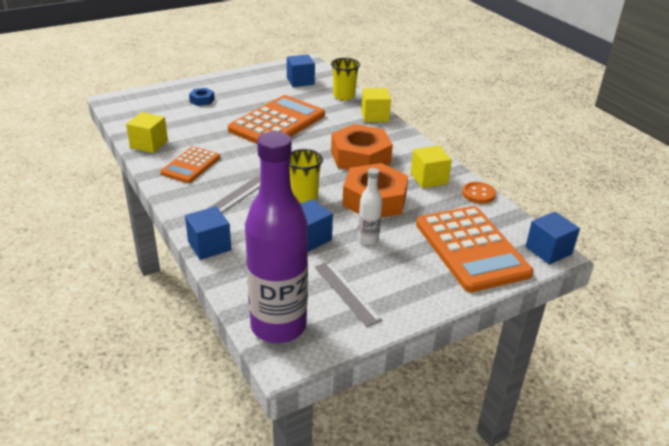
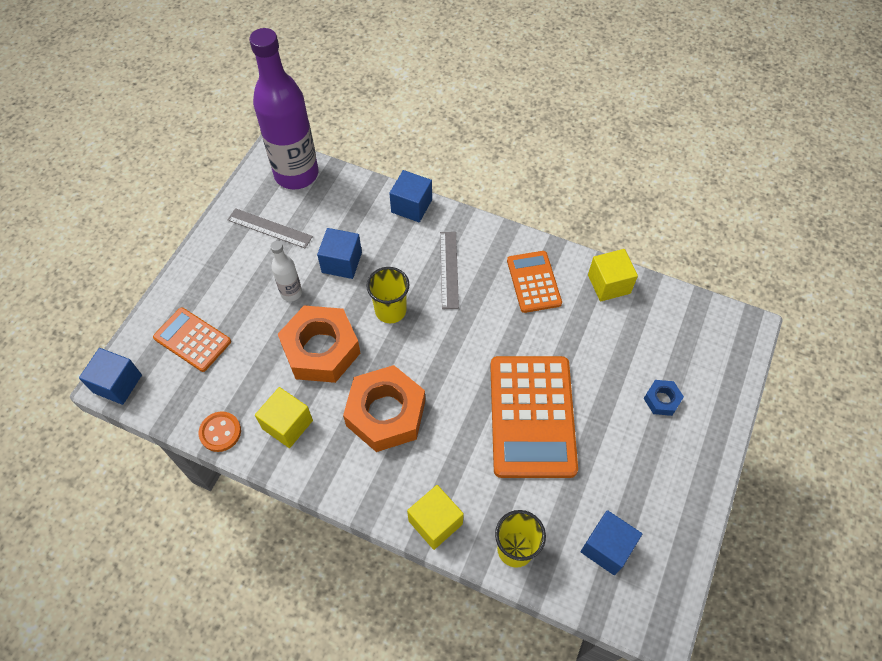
camera: 145 degrees right, 25 degrees up
orange calculator [416,206,534,292] -> orange calculator [153,307,231,372], size x0.56

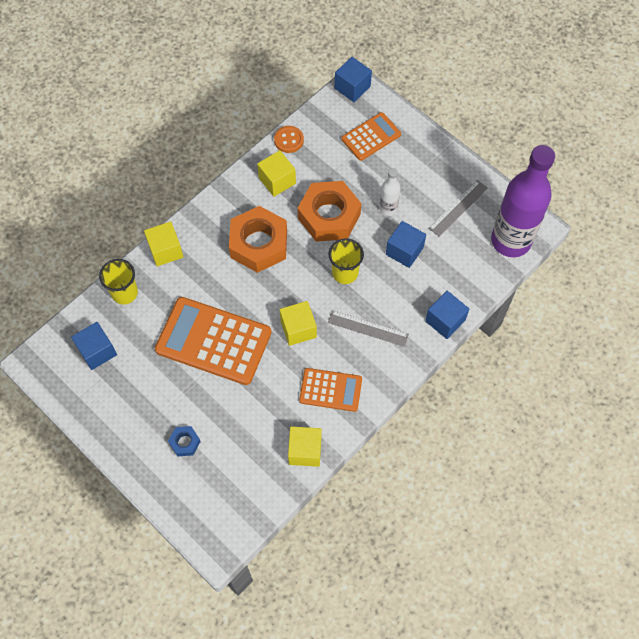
camera: 110 degrees right, 5 degrees up
none -> yellow cube [280,301,317,346]

